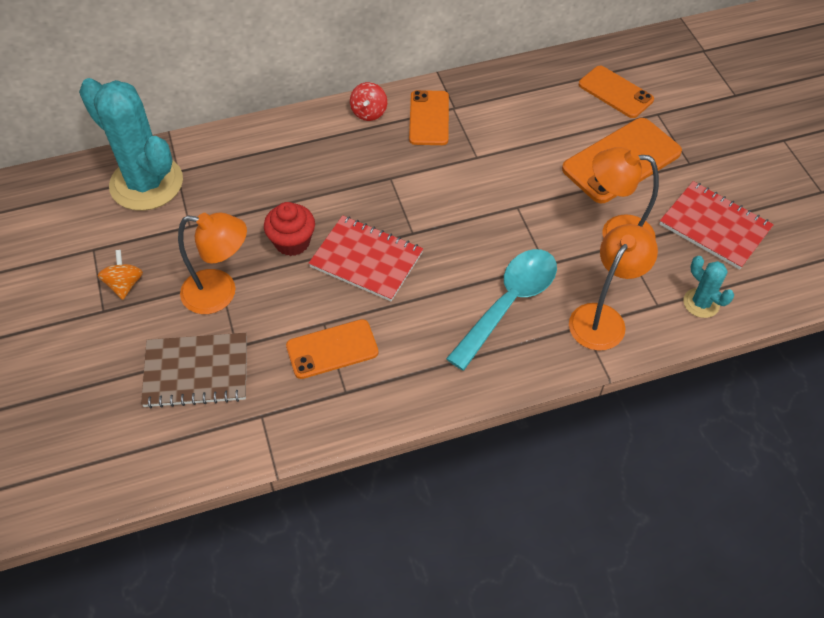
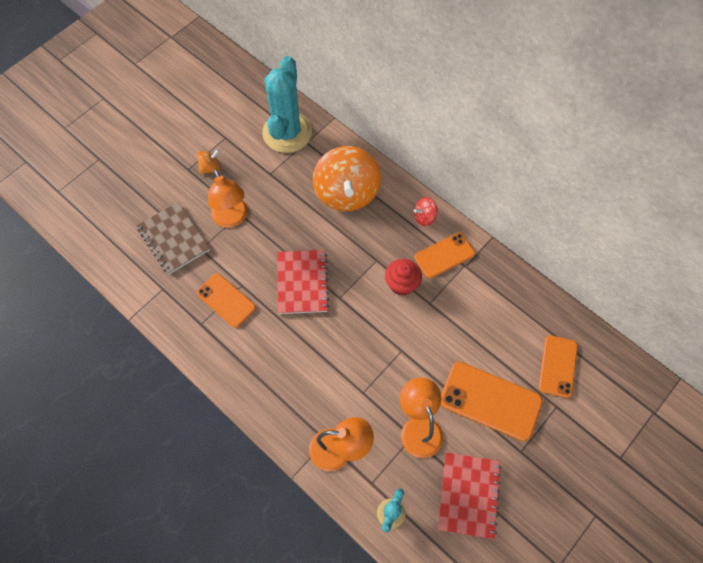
camera: 60 degrees right, 10 degrees up
red cupcake [264,202,315,256] -> red cupcake moved to [385,259,422,295]
turquoise spoon [446,249,557,371] -> none
none -> orange spinning top [313,146,381,211]

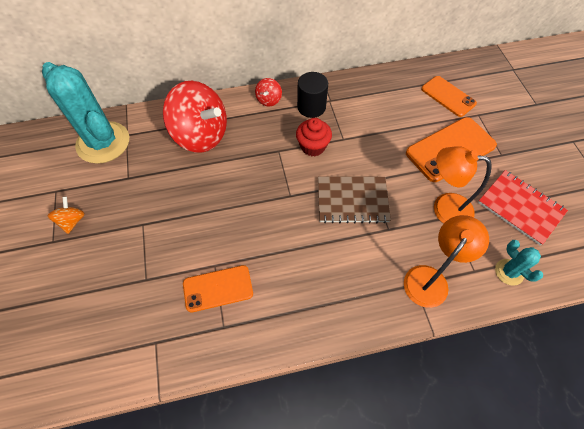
camera: 55 degrees left, 5 degrees down
brown notebook [137,202,210,274] -> brown notebook moved to [318,177,391,224]
orange lamp [208,169,248,228] -> none
red notebook [277,250,329,314] -> none
orange spinning top [313,146,381,211] -> red spinning top [163,80,227,153]
orange phone [415,233,475,279] -> black cylinder [297,72,328,118]

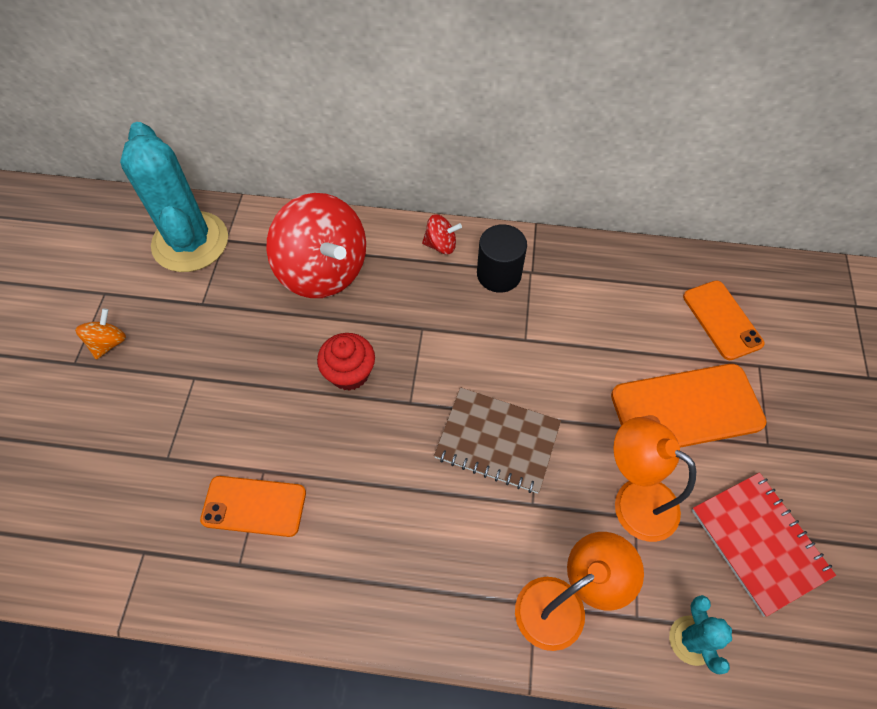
camera: 20 degrees right, 0 degrees up
red spinning top [255,78,282,106] -> red spinning top turned 120 degrees counterclockwise [422,214,462,254]
red cupcake [296,118,332,156] -> red cupcake moved to [317,333,375,391]

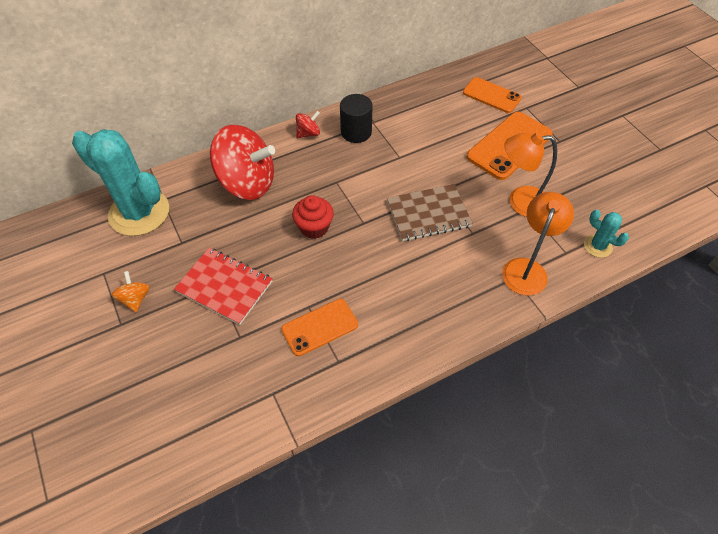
camera: 35 degrees left, 5 degrees down
red notebook [692,472,836,617] -> red notebook moved to [174,248,273,325]

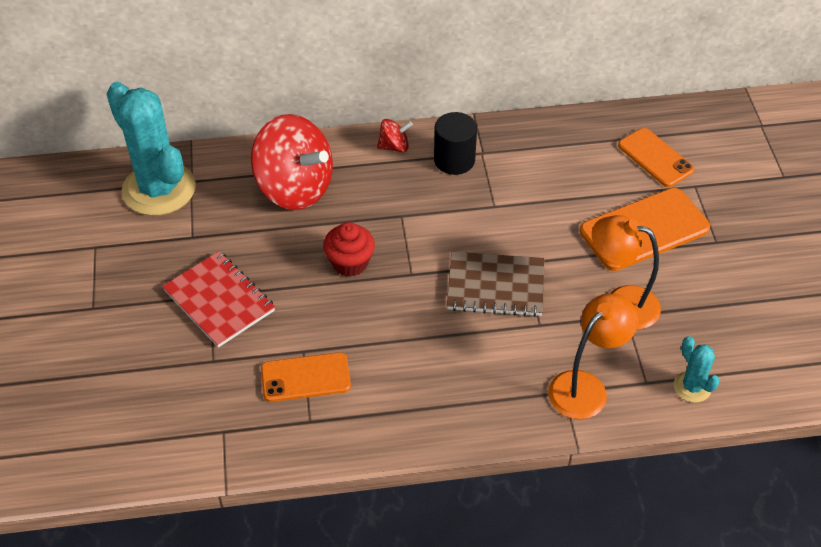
camera: 20 degrees right, 5 degrees down
orange spinning top [111,271,150,312] -> none

